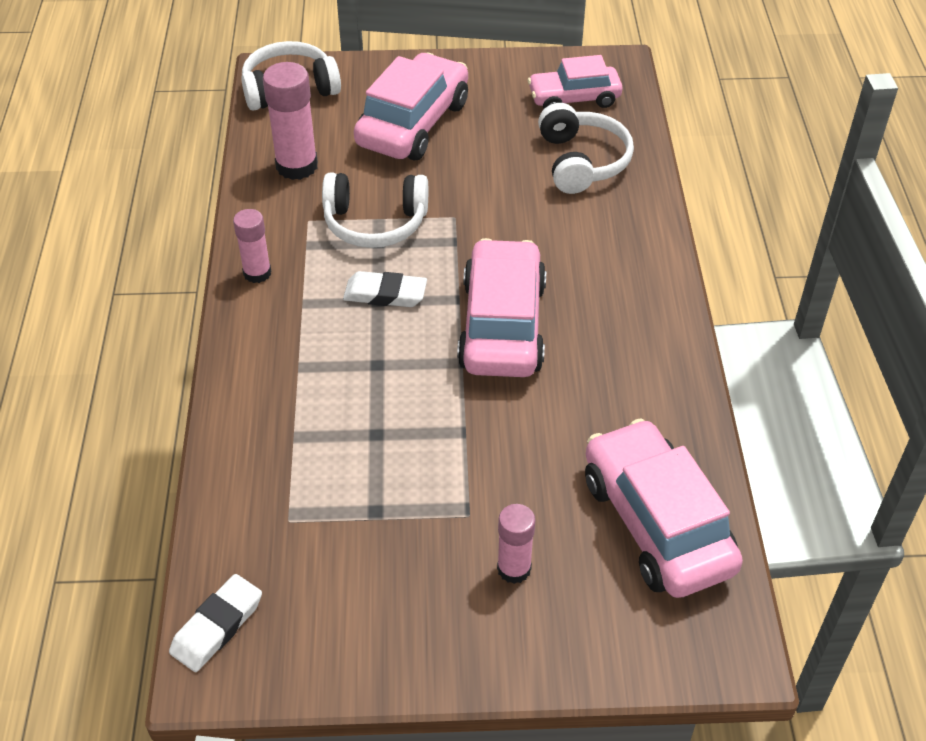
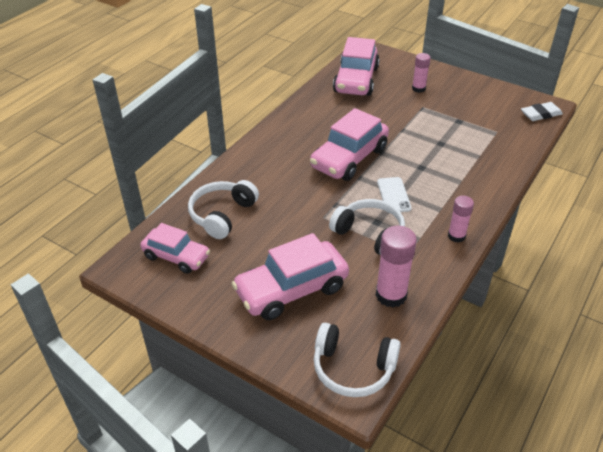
camera: 145 degrees left, 5 degrees down
white eraser [343,271,427,307] -> white phone [377,177,412,213]

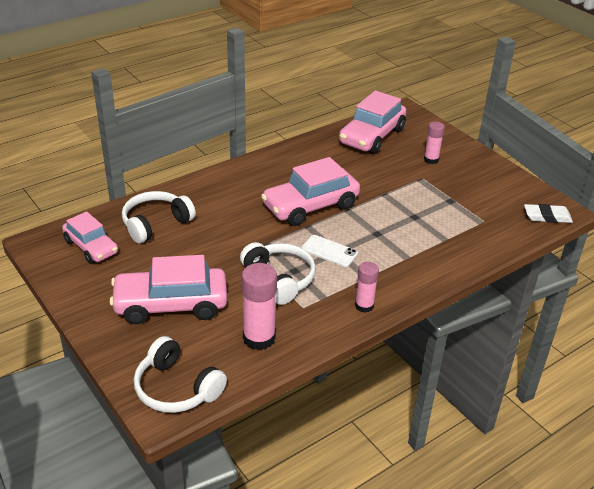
camera: 20 degrees right, 5 degrees down
white phone [377,177,412,213] -> white phone turned 75 degrees counterclockwise [301,235,358,267]

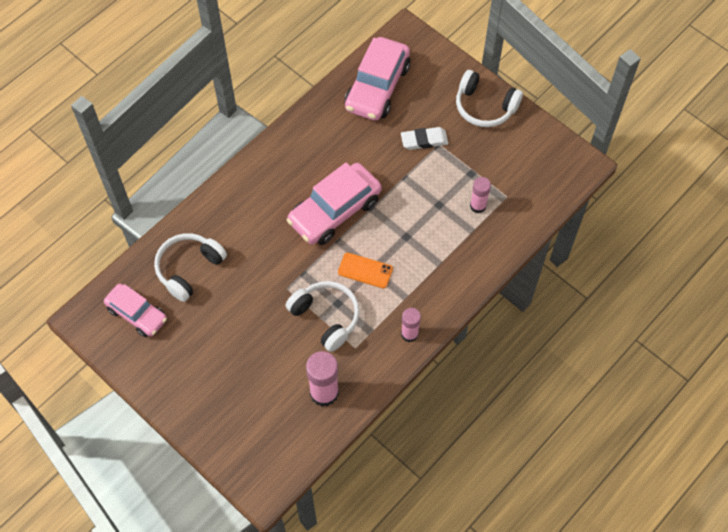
camera: 10 degrees left, 25 degrees up
pink car [109,255,227,324] -> none
white headphones [134,336,227,413] -> white headphones moved to [456,70,523,127]
white phone [301,235,358,267] -> orange phone [338,253,393,288]
pink glue stick [424,122,445,164] -> pink glue stick moved to [470,177,491,213]
white eraser [524,204,573,223] -> white eraser moved to [401,127,448,150]

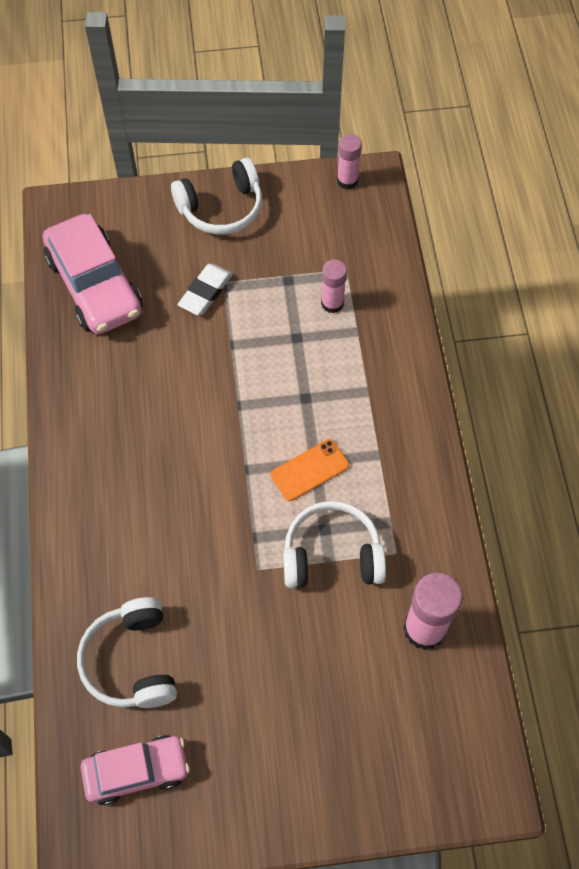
camera: 50 degrees left, 0 degrees up
pink car [286,162,381,245] -> none
pink glue stick [401,308,421,342] -> pink glue stick moved to [337,134,362,189]

